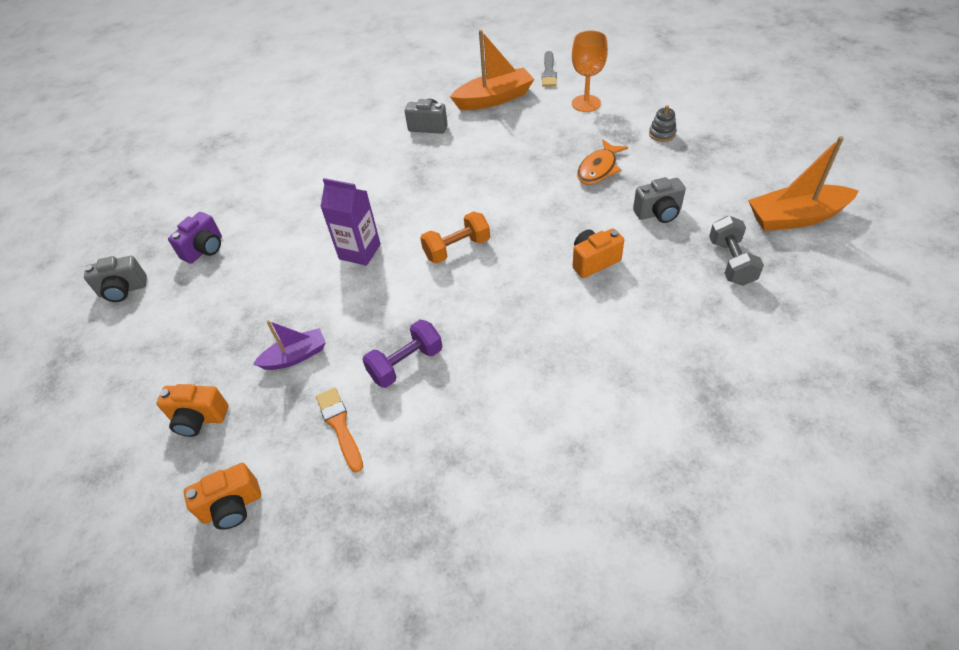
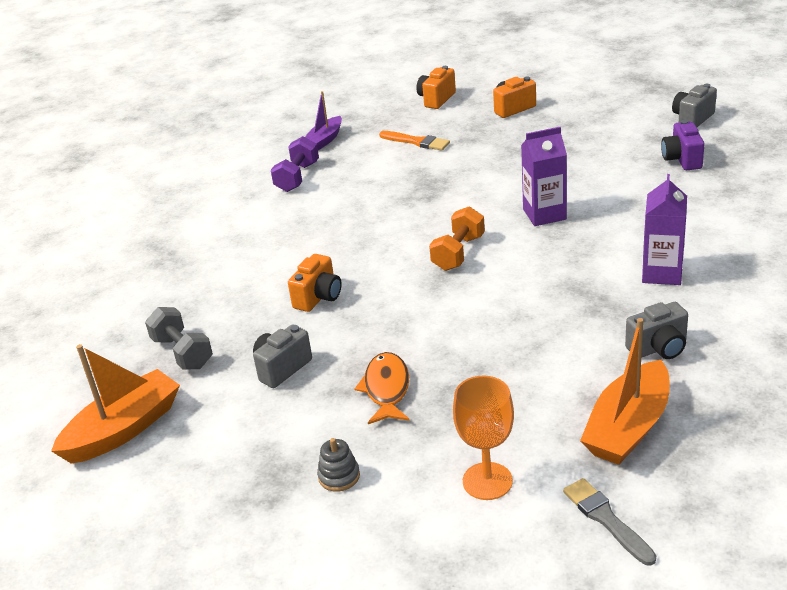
camera: 145 degrees right, 15 degrees down
purple boat [253,320,326,370] -> purple boat moved to [305,91,342,151]
purple dumbbell [363,320,442,388] -> purple dumbbell moved to [271,136,319,192]
none -> purple carton [642,174,687,285]

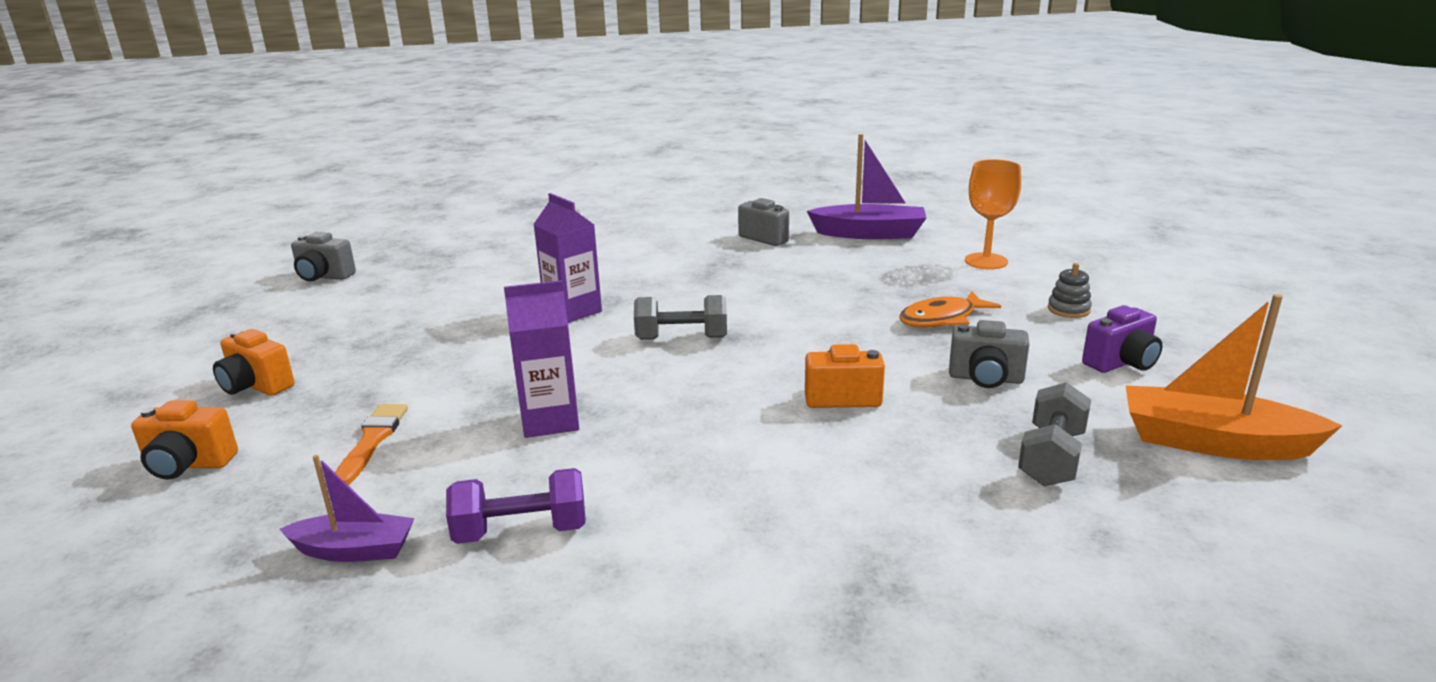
camera: 120 degrees left, 10 degrees down
orange dumbbell [429,207,485,271] -> grey dumbbell [634,295,727,340]
grey brush [563,478,656,566] -> none
orange boat [580,318,670,465] -> purple boat [807,134,926,239]
purple carton [642,174,687,285] -> purple carton moved to [504,280,579,438]
purple camera [661,120,705,170] -> purple camera moved to [1082,305,1163,373]

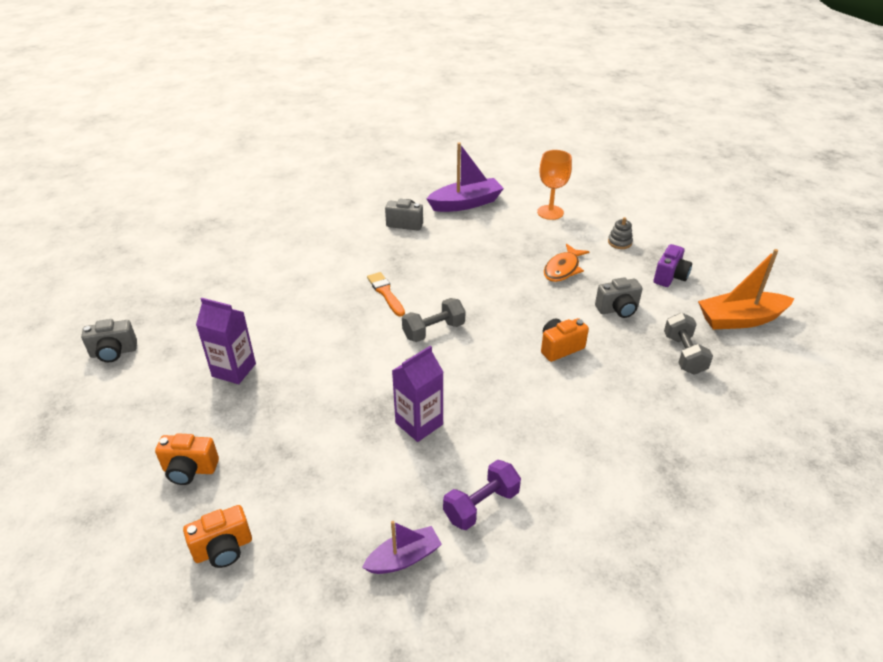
camera: 30 degrees left, 15 degrees up
orange brush [335,404,408,485] -> orange brush moved to [367,272,405,317]
purple carton [533,193,602,323] -> purple carton moved to [196,298,256,384]

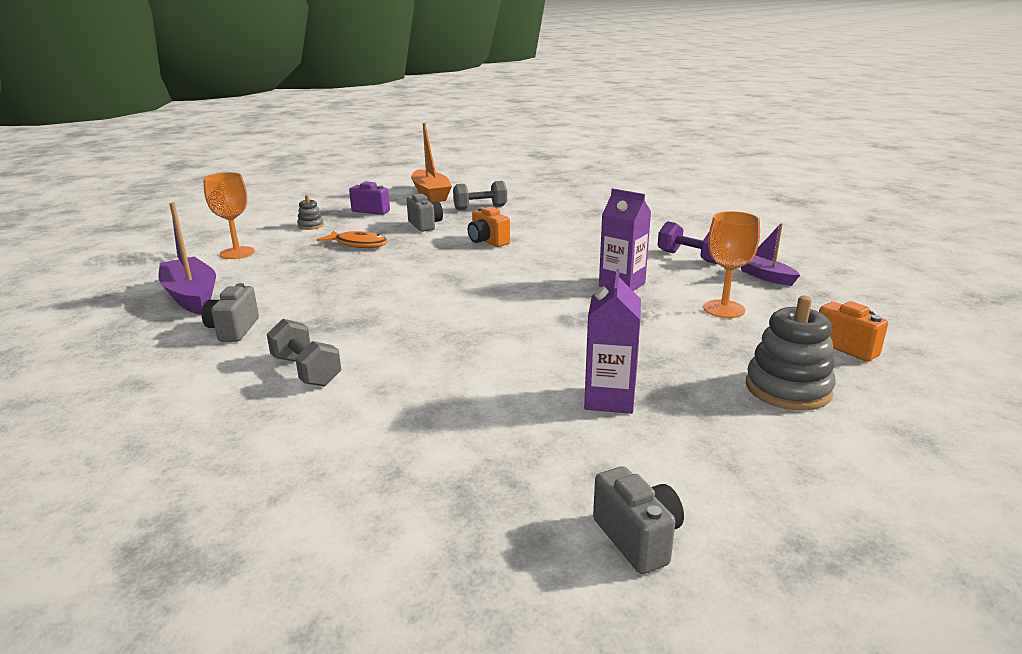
camera: 100 degrees left, 15 degrees down
orange camera [155,433,219,485] -> grey stacking toy [746,296,836,411]
orange brush [367,272,405,317] -> none
grey dumbbell [402,298,465,342] -> grey dumbbell moved to [267,319,341,386]
none -> orange goblet [703,211,760,318]

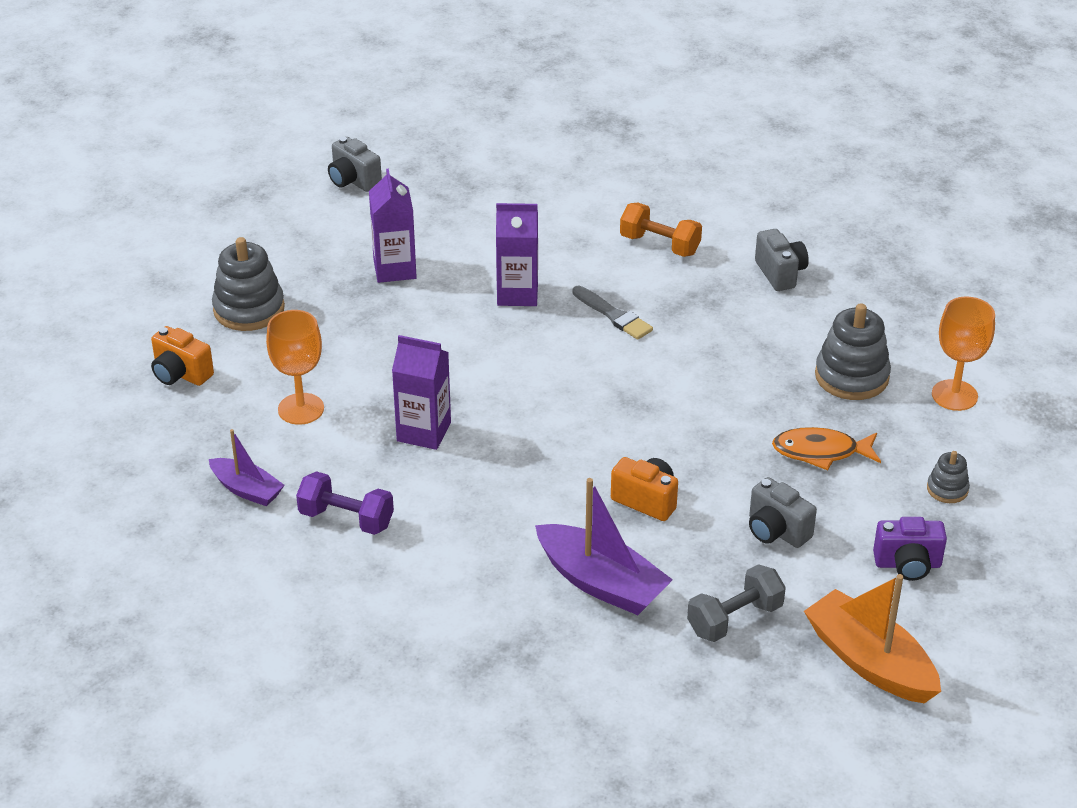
camera: 160 degrees right, 15 degrees up
purple boat [159,202,216,315] -> purple boat moved to [535,478,673,615]
grey dumbbell [267,319,341,386] -> orange dumbbell [620,203,702,257]
none -> purple carton [496,203,538,306]
none -> grey brush [572,286,653,340]
none -> grey stacking toy [815,303,891,400]

